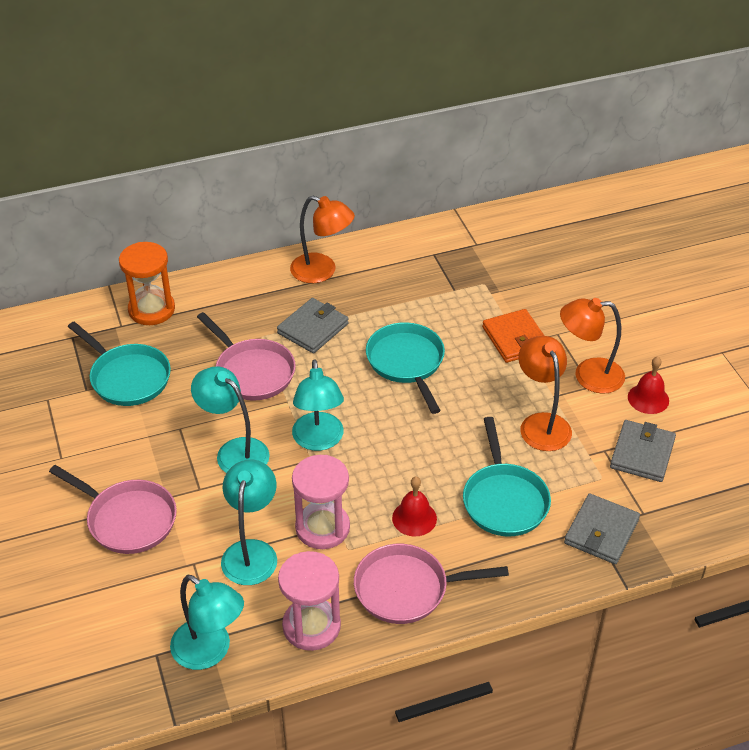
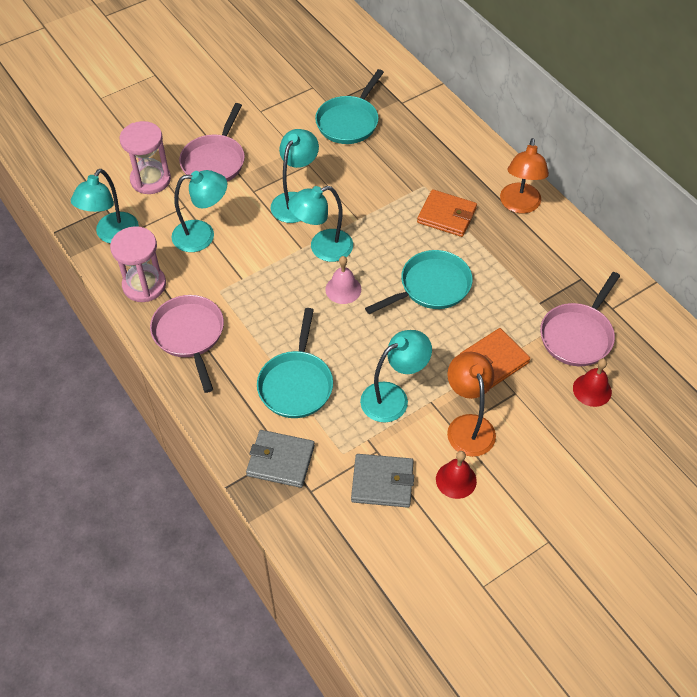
camera: 75 degrees right, 10 degrees up
orange hourglass [119,242,175,325] -> none
pink pan [197,312,296,401] -> pink pan moved to [540,272,620,366]
grey wallet [277,298,349,353] -> orange wallet [417,189,477,237]
pink hourglass [292,455,350,549] -> pink hourglass moved to [120,121,171,194]
red bell [392,477,437,536] -> red bell moved to [573,359,612,407]
turquoise pan [463,417,551,536] -> turquoise pan turned 60 degrees counterclockwise [257,308,333,418]
orange lamp [518,336,572,451] -> turquoise lamp [360,330,432,422]
none -> pink bell [325,256,361,304]

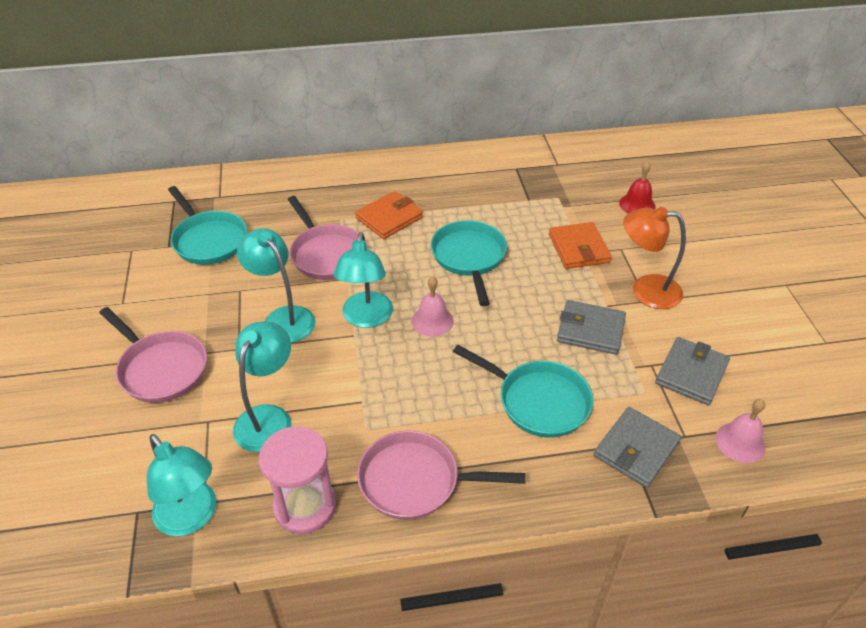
camera: 65 degrees left, 10 degrees down
pink hourglass [120,121,171,194] -> none
turquoise lamp [360,330,432,422] -> grey wallet [557,300,626,355]
red bell [436,451,477,499] -> none
orange lamp [500,138,549,214] -> none
pink pan [540,272,620,366] -> pink pan moved to [288,196,367,280]
none -> pink bell [715,399,766,463]

